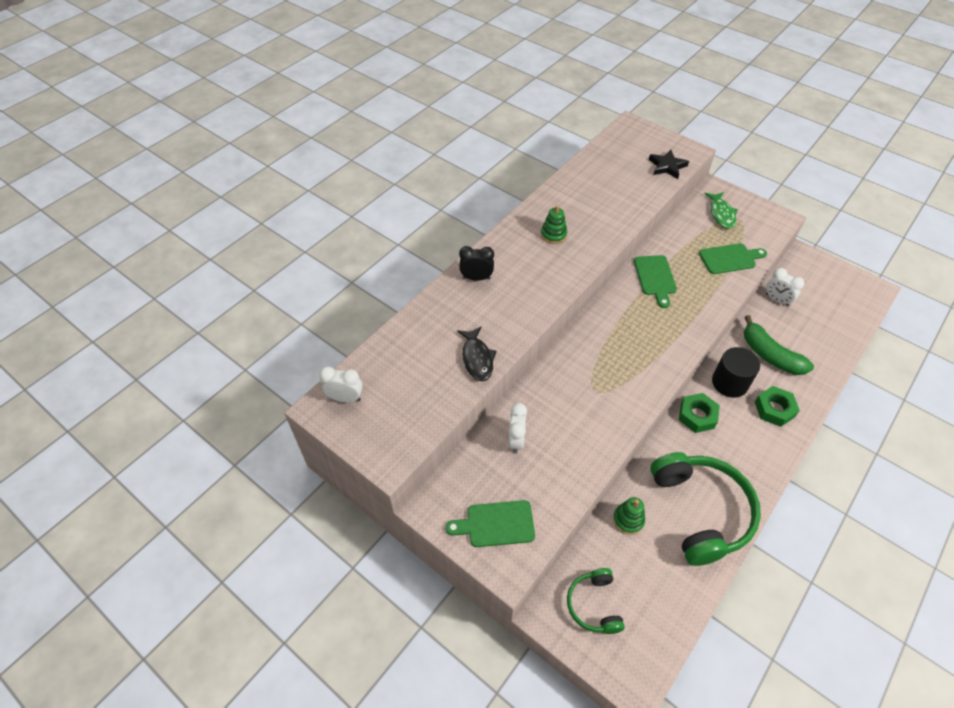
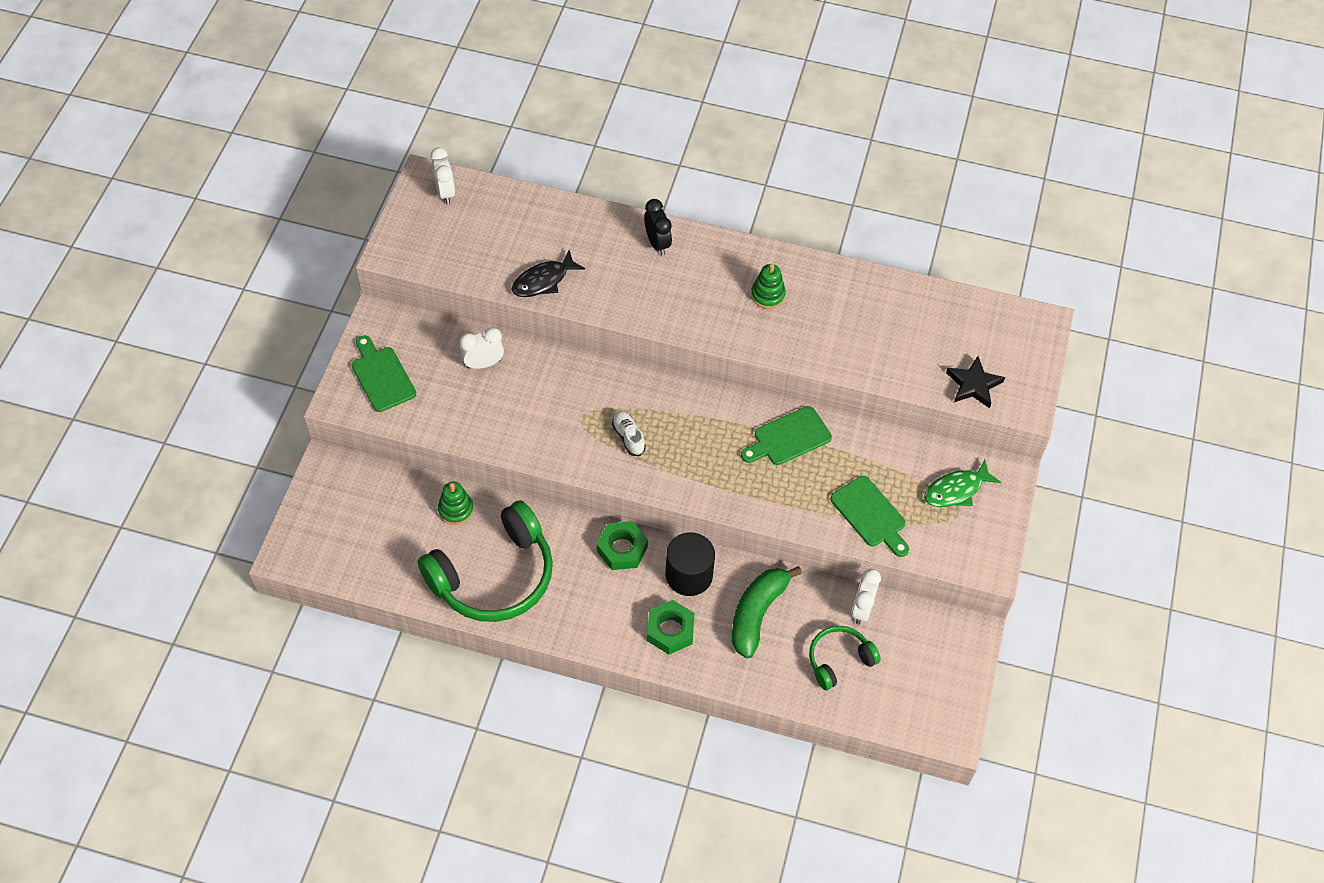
camera: 65 degrees right, 5 degrees up
green headphones [567,568,625,634] -> green headphones moved to [809,626,881,690]
none -> white shoe [612,411,646,456]

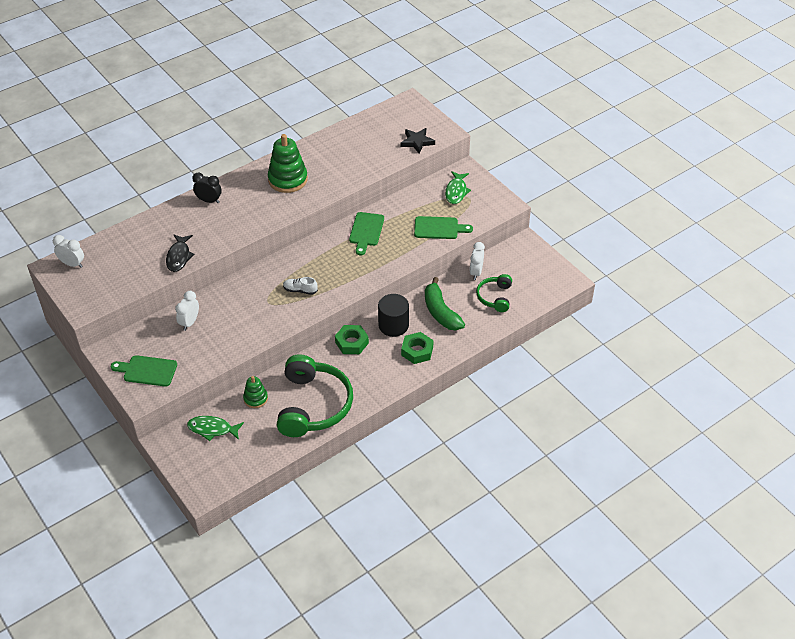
camera: 50 degrees left, 10 degrees down
green stacking toy [751,263,786,309] -> green stacking toy [268,134,308,193], size x1.80
white clock [851,569,881,625] -> white clock turned 45 degrees clockwise [470,242,485,280]
none -> green fish [187,416,244,441]

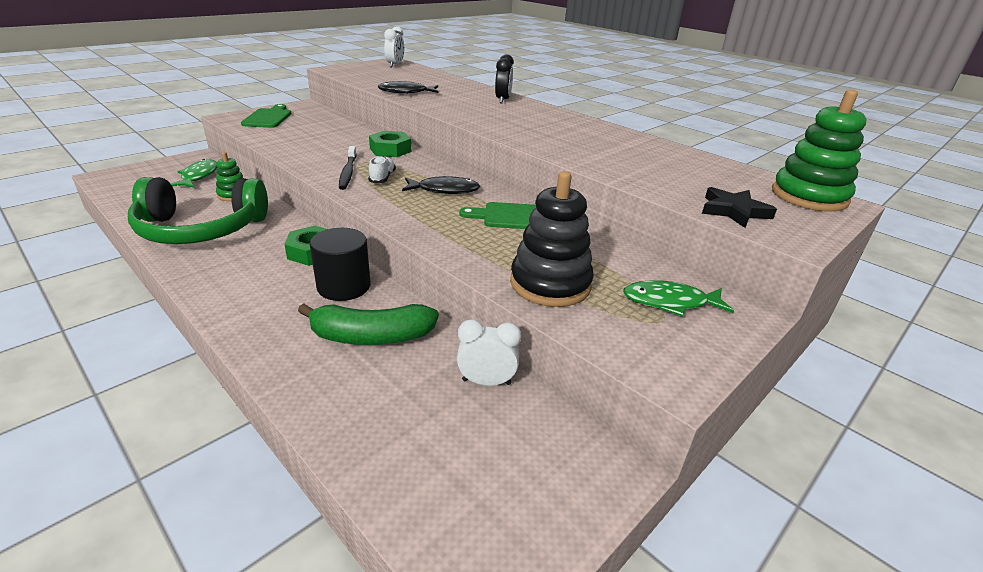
camera: 80 degrees right, 15 degrees down
white clock [175,291,199,331] -> none
green stacking toy [268,134,308,193] -> green stacking toy moved to [772,90,867,212]
green nut [401,332,434,364] -> green nut moved to [369,131,411,157]
green cutting board [414,216,473,239] -> black stacking toy [510,171,594,307]
green banana [425,277,465,330] -> green banana turned 150 degrees counterclockwise [298,303,439,345]
green headphones [476,274,512,312] -> none
none -> black toothbrush [339,146,357,190]
none -> black fish [402,176,480,194]

